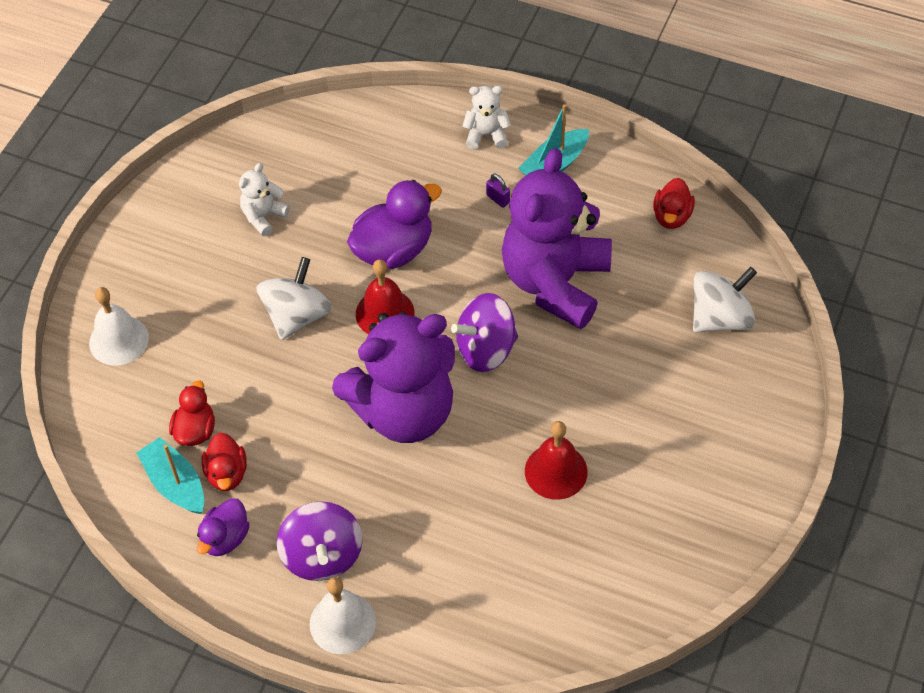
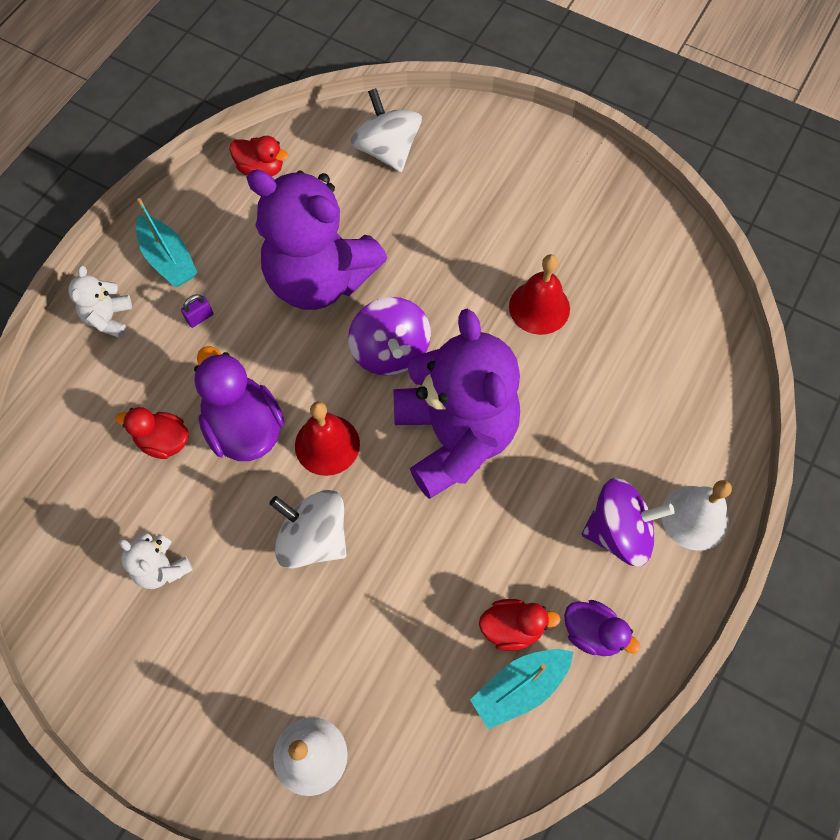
camera: 85 degrees left, 10 degrees up
red duck [169,380,215,446] -> red duck moved to [115,407,189,459]

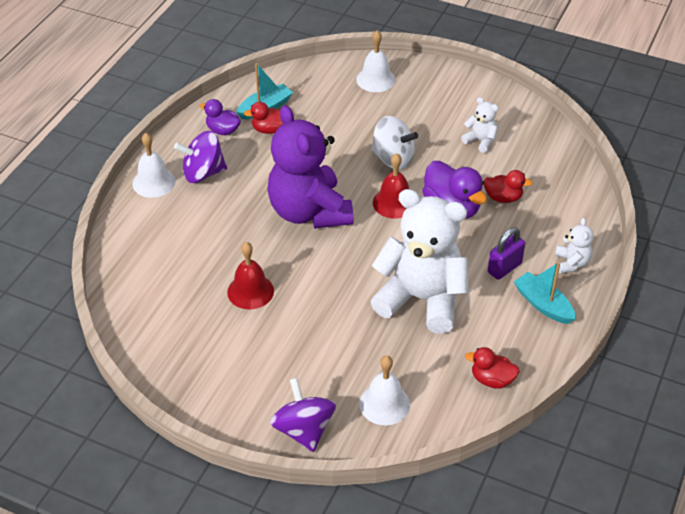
camera: 175 degrees right, 20 degrees down
purple padlock [181,294,213,328] -> purple padlock [488,227,525,280], size x1.83
purple teddy bear [246,170,387,310] -> white teddy bear [371,189,469,334]
purple spinning top [348,297,431,376] -> purple spinning top moved to [270,378,336,452]
white spinning top [351,88,422,172] -> white bell [359,356,410,425]

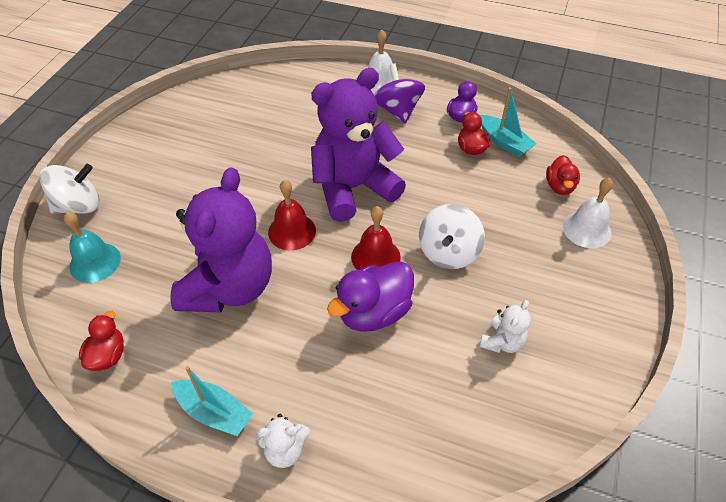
camera: 85 degrees right, 5 degrees up
red bell [227,242,274,309] -> red bell moved to [268,180,316,250]
purple spinning top [270,378,336,452] -> white spinning top [40,164,100,214]
white bell [359,356,410,425] -> turquoise bell [64,212,121,283]
white teddy bear [371,189,469,334] -> purple teddy bear [171,167,272,312]
red duck [483,170,532,203] -> red duck moved to [546,155,580,195]
purple padlock [488,227,525,280] -> none
turquoise boat [514,262,576,324] -> turquoise boat turned 75 degrees clockwise [171,366,253,436]

